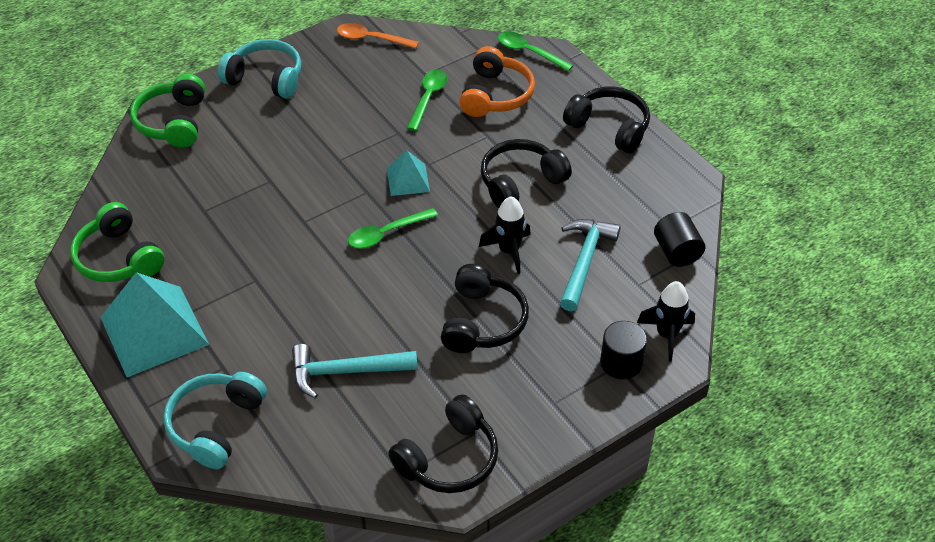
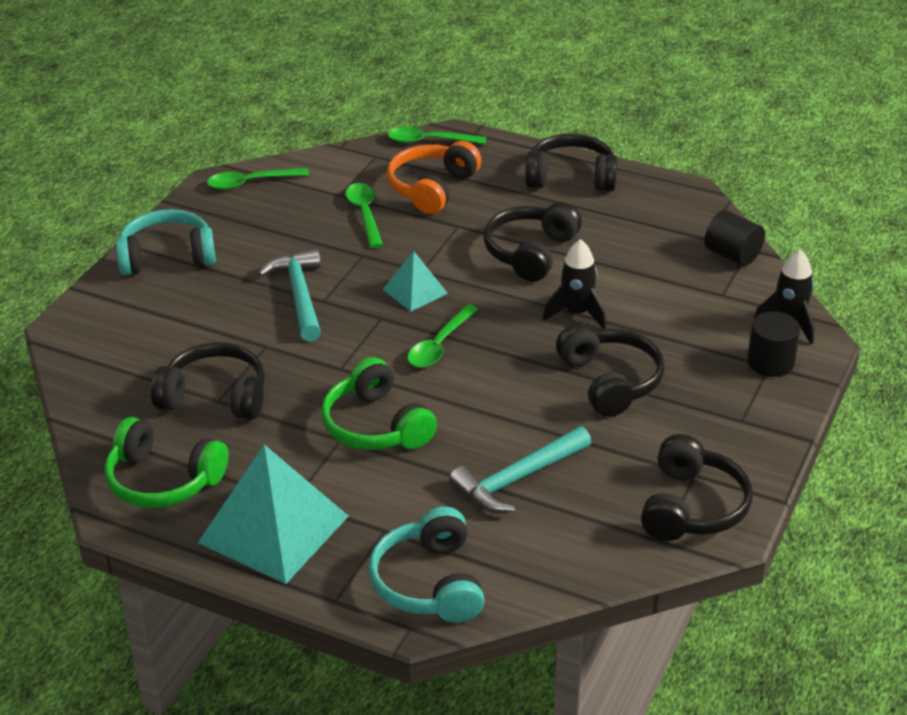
camera: 30 degrees left, 10 degrees down
green headphones [130,74,205,148] -> green headphones moved to [321,357,437,450]
orange spoon [337,23,419,48] -> green spoon [207,168,309,190]
orange headphones [459,46,535,117] -> orange headphones turned 135 degrees counterclockwise [387,141,481,214]
turquoise hammer [560,219,621,311] -> turquoise hammer moved to [258,249,321,341]
none -> black headphones [151,342,265,420]

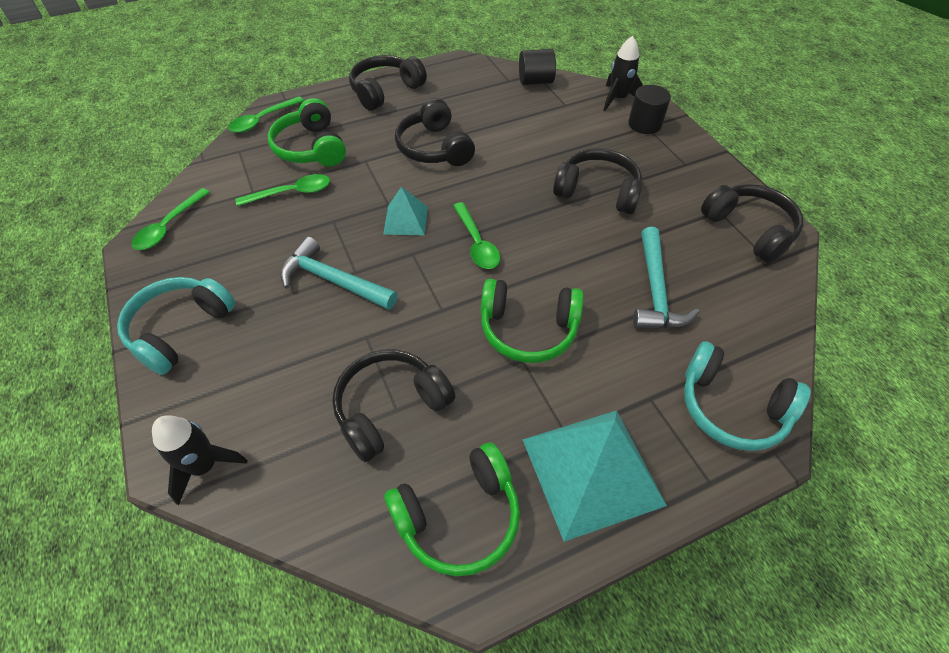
camera: 50 degrees left, 15 degrees up
green spoon [346,183,383,248] -> green spoon turned 135 degrees clockwise [236,174,330,206]
orange headphones [387,141,481,214] -> green headphones [268,98,346,167]
black rocket [543,239,606,329] -> black rocket moved to [152,415,247,505]

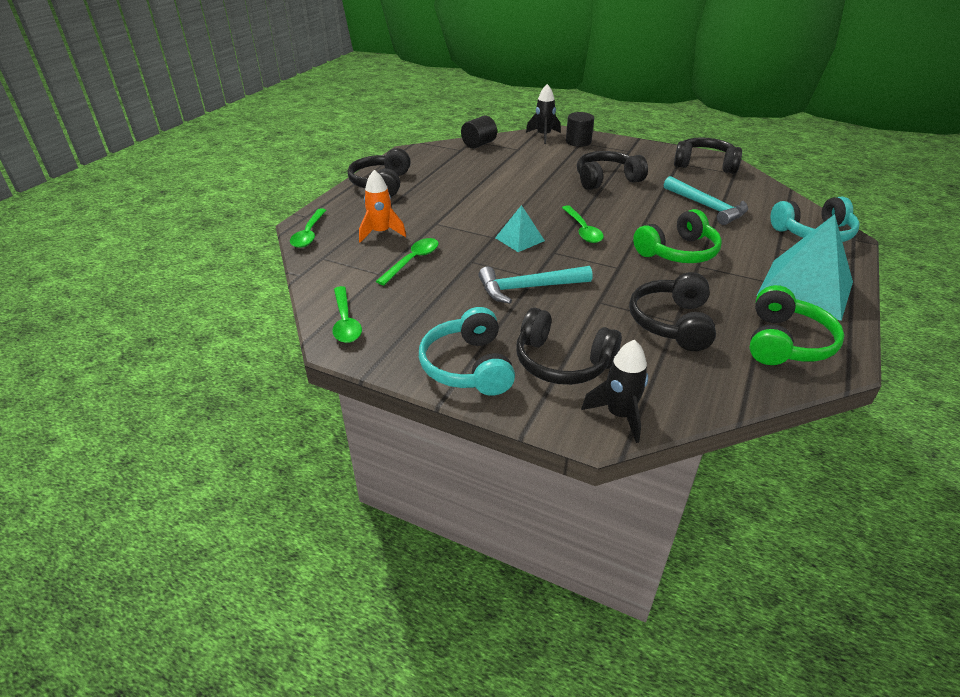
camera: 40 degrees left, 15 degrees down
green headphones [268,98,346,167] -> orange rocket [359,170,406,243]
black headphones [395,98,475,166] -> black headphones moved to [516,307,622,385]
green spoon [453,202,500,269] -> green spoon turned 45 degrees clockwise [562,205,604,243]

